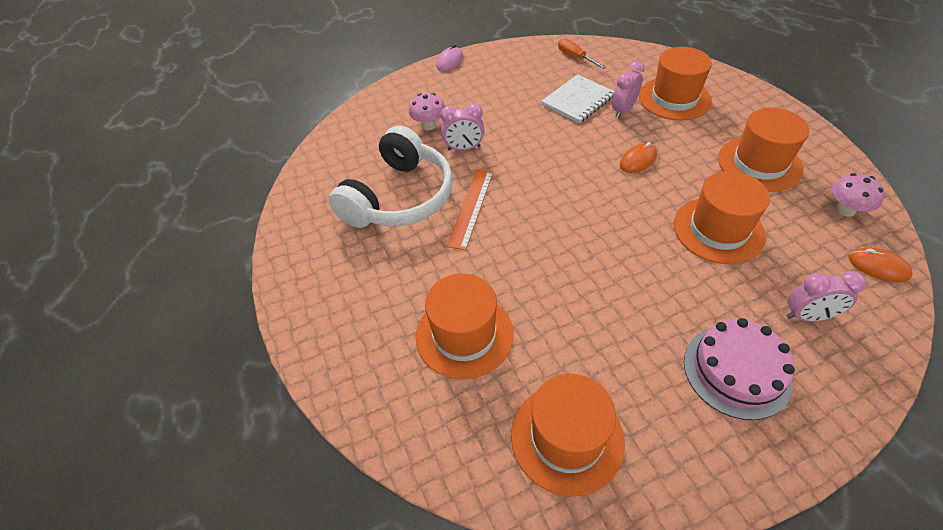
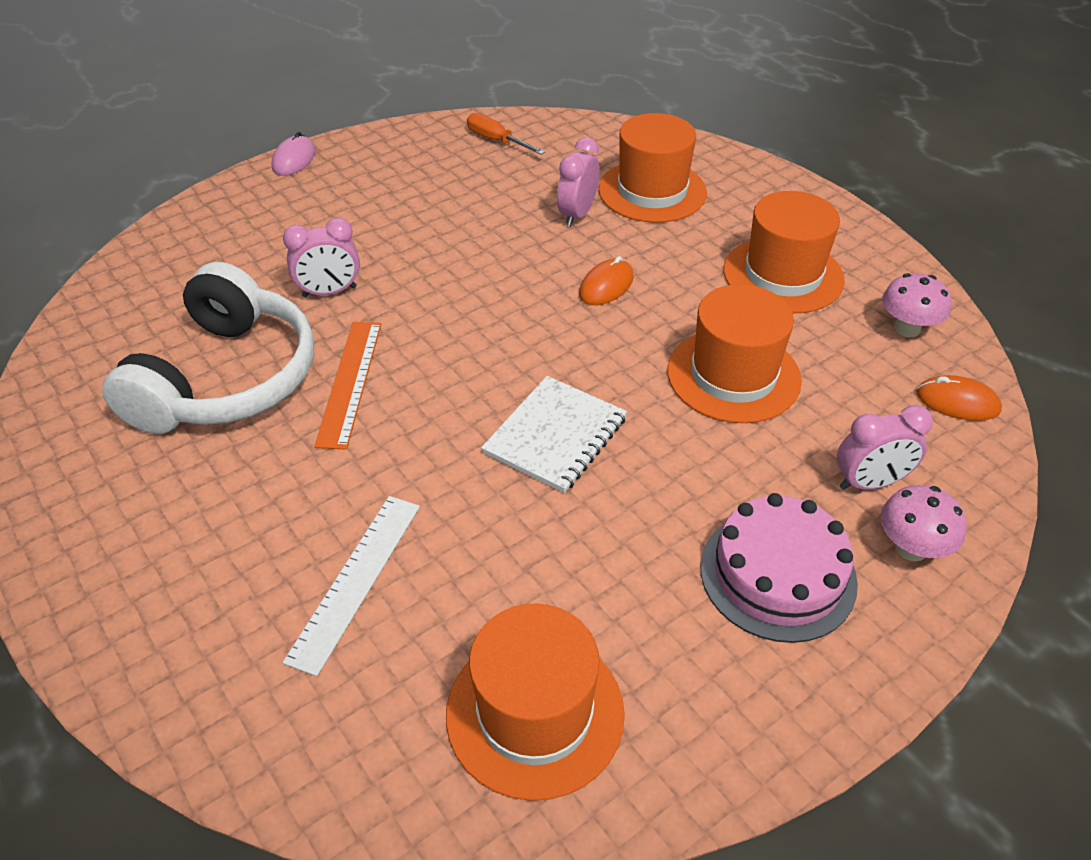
camera: 15 degrees left, 5 degrees down
pink mushroom [409,93,445,130] -> pink mushroom moved to [881,485,967,561]
orange hat [416,274,514,379] -> white ruler [283,496,420,676]
white notebook [541,74,614,123] -> white notebook moved to [481,376,627,493]

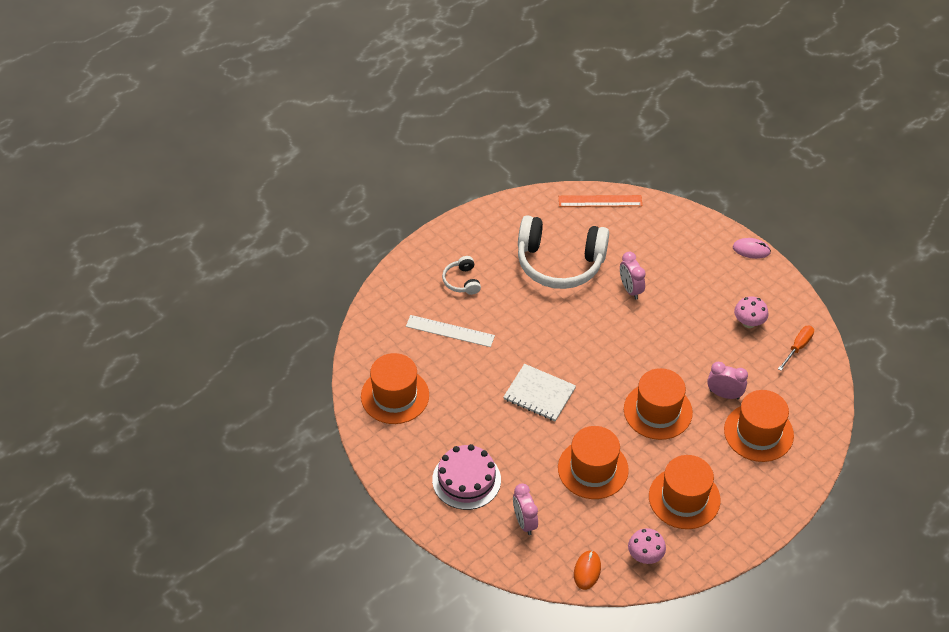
camera: 85 degrees right, 5 degrees up
orange ruler [314,322,381,450] -> orange ruler moved to [559,195,642,207]
orange mouse [579,256,634,305] -> orange hat [624,368,693,440]
pink mushroom [881,485,967,561] -> pink mushroom moved to [734,296,768,328]
none -> white headphones [442,256,481,295]

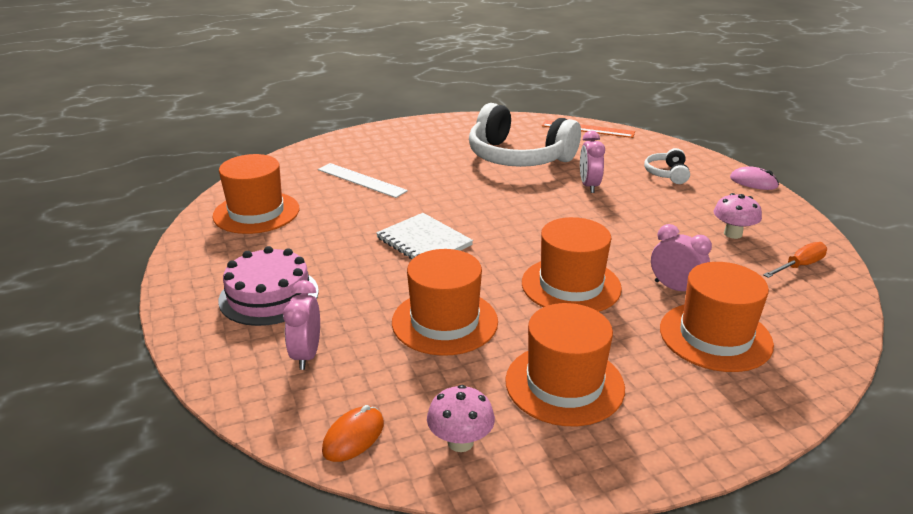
camera: 20 degrees right, 20 degrees down
white headphones [442,256,481,295] -> white headphones moved to [644,148,690,184]

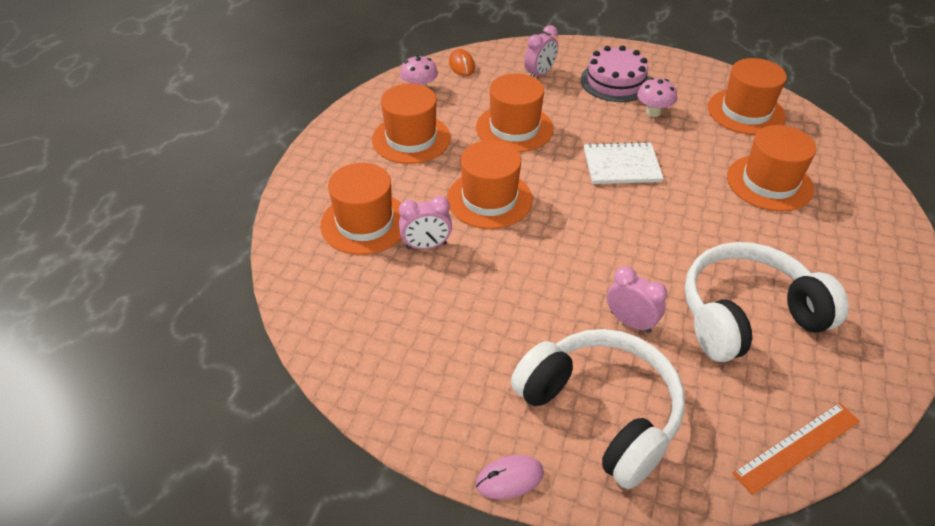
camera: 130 degrees right, 15 degrees up
pink clock [283,280,320,370] -> pink clock turned 90 degrees clockwise [524,25,558,77]
white ruler [318,163,408,198] -> orange hat [727,125,816,211]
white headphones [644,148,690,184] -> white headphones [511,329,685,489], size x2.26
pink mushroom [713,193,762,239] -> pink mushroom moved to [637,78,677,117]
orange screwdriver [763,242,827,278] -> none

